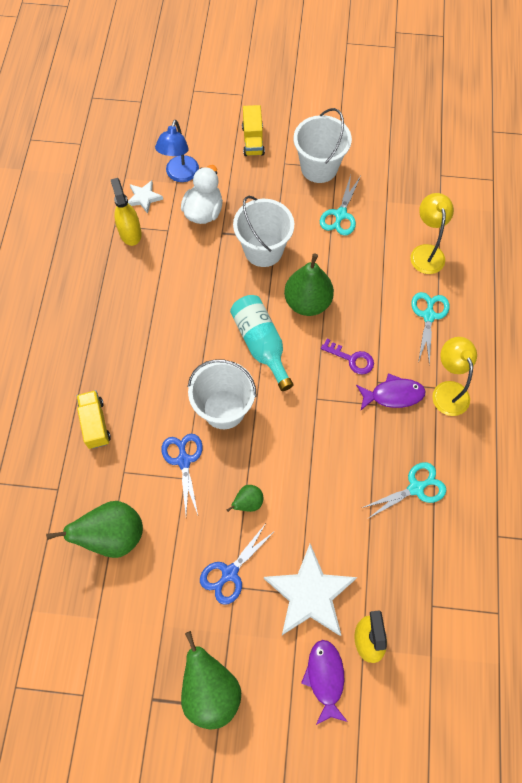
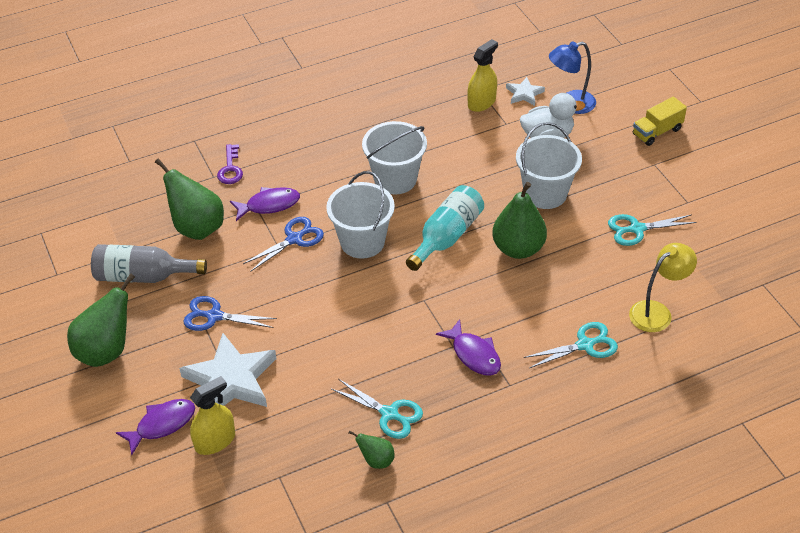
camera: 60 degrees right, 20 degrees down
yellow truck [77,390,111,449] -> none
green pear [227,485,263,512] -> green pear moved to [349,430,395,469]
white bucket [294,108,352,183] -> white bucket moved to [362,121,427,194]
purple key [321,339,374,374] -> purple key moved to [217,144,243,184]
yellow lamp [433,337,477,416] -> none
none -> grey bottle [91,244,207,283]
none -> purple fish [230,187,300,221]

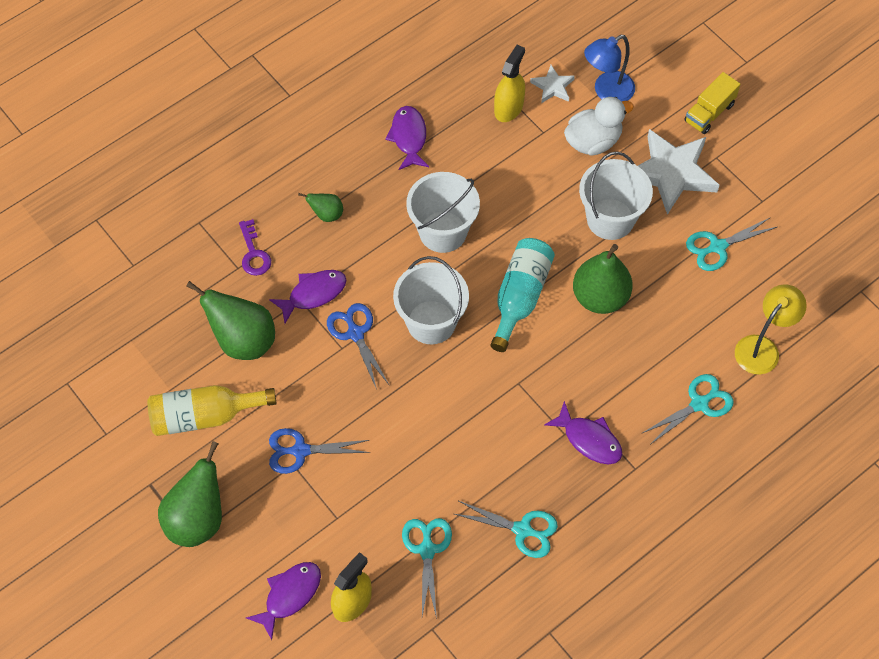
camera: 15 degrees left, 15 degrees up
grey bottle [91,244,207,283] -> yellow bottle [147,385,277,436]
white star [179,333,276,407] -> white star moved to [638,129,719,215]
blue scissors [243,217,324,272] -> blue scissors turned 60 degrees counterclockwise [327,303,389,390]
green pear [349,430,395,469] -> green pear moved to [298,193,343,222]
none -> purple fish [385,106,429,170]
none -> turquoise scissors [402,518,452,619]

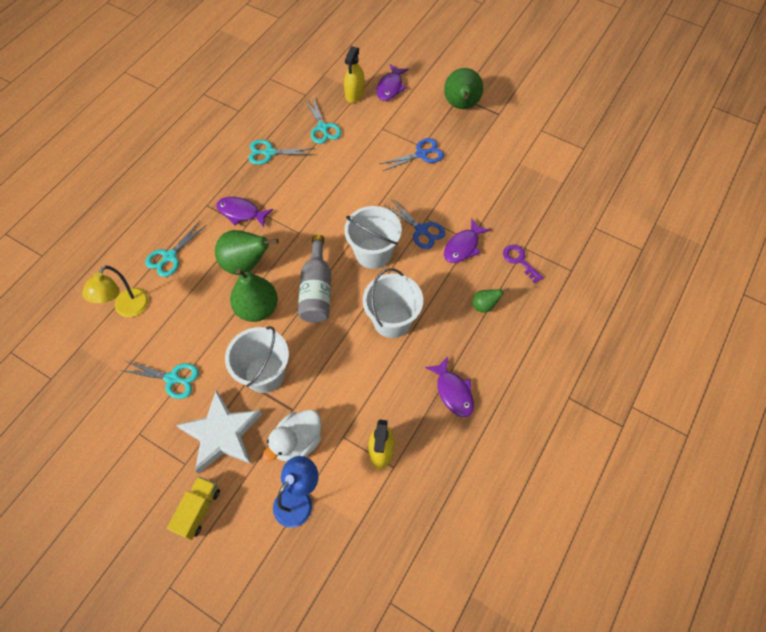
camera: 160 degrees right, 0 degrees up
yellow bottle [147,385,277,436] -> none
green pear [186,281,275,360] -> green pear moved to [215,230,279,275]
turquoise bottle [491,238,555,352] -> grey bottle [298,234,331,323]
white star [530,65,575,103] -> none
turquoise scissors [686,217,777,271] -> turquoise scissors turned 60 degrees clockwise [120,360,199,399]

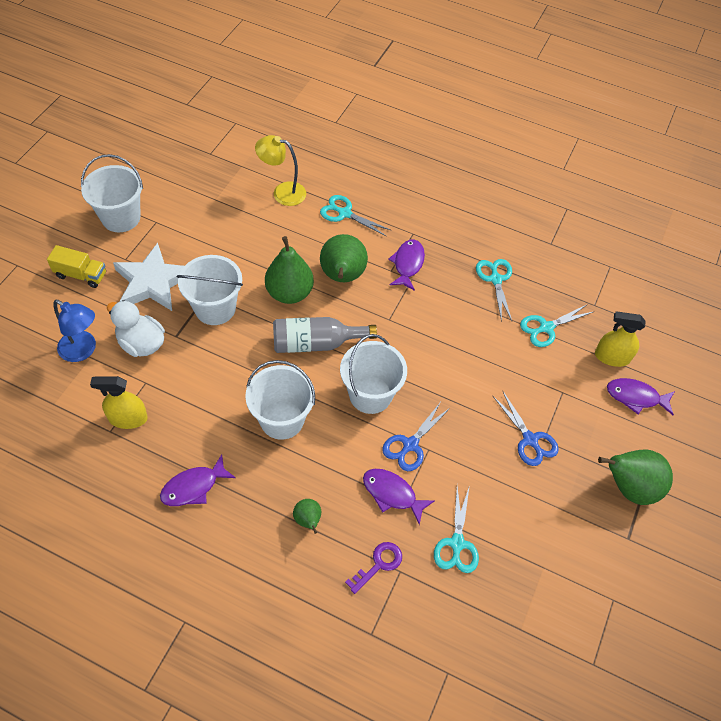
camera: 80 degrees right, 5 degrees down
turquoise scissors [120,360,199,399] -> turquoise scissors moved to [434,485,479,573]
none -> white bucket [81,154,143,232]

